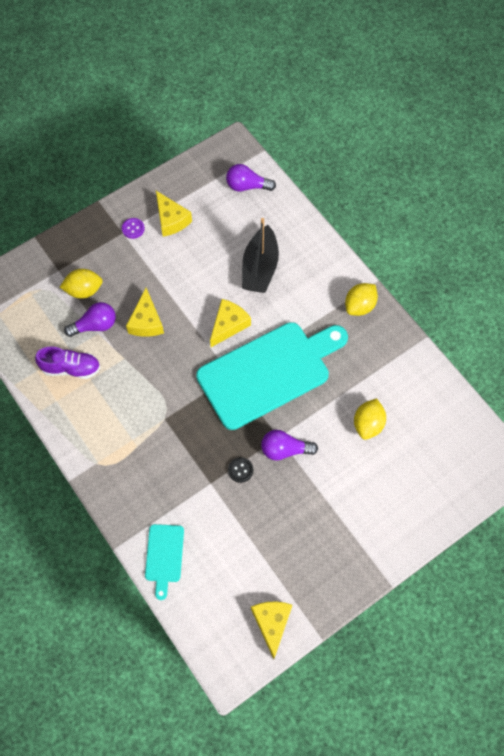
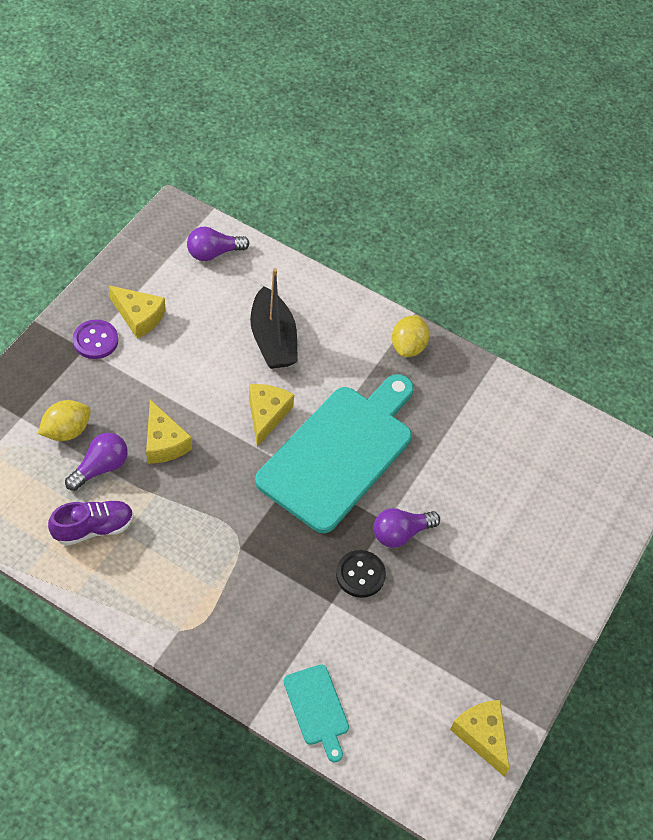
camera: 30 degrees left, 10 degrees down
purple button [122,218,145,239] -> purple button [73,320,118,359], size x1.50
black button [228,457,253,483] -> black button [336,550,386,598], size x1.50
yellow lemon [354,398,386,440] -> none

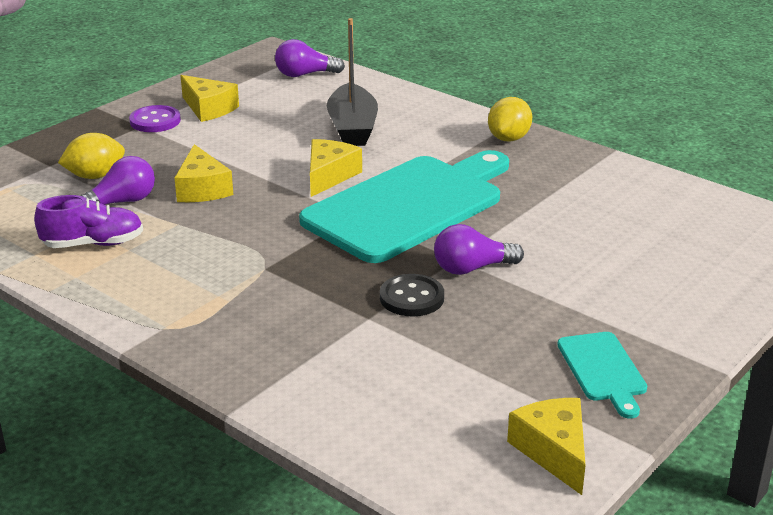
camera: 15 degrees right, 25 degrees down
turquoise cutting board [283,664,349,763] -> turquoise cutting board moved to [557,332,647,418]

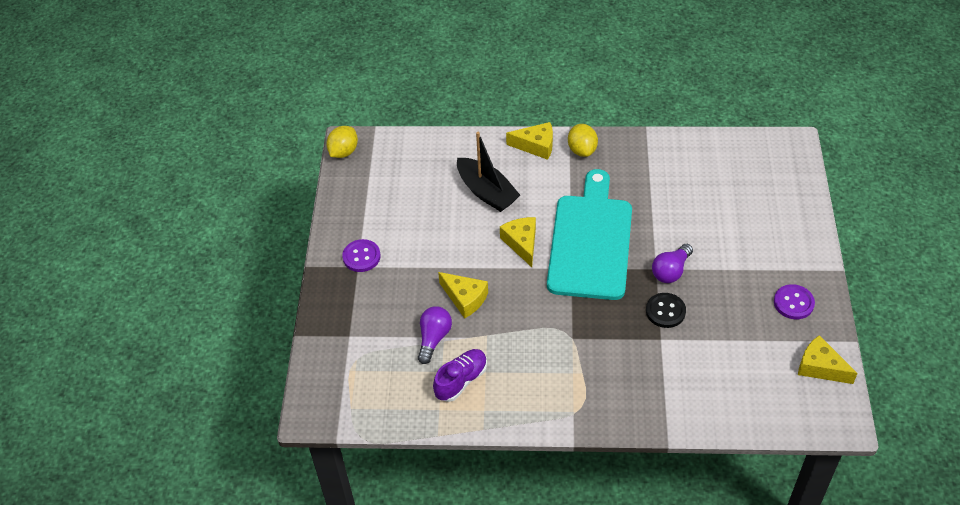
camera: 35 degrees left, 20 degrees up
yellow lemon [58,133,125,179] -> yellow lemon moved to [326,126,358,158]
yellow cheese [180,75,239,122] -> yellow cheese moved to [506,122,553,160]
purple light bulb [275,39,345,77] -> none
turquoise cutting board [557,332,647,418] -> purple button [774,284,815,319]

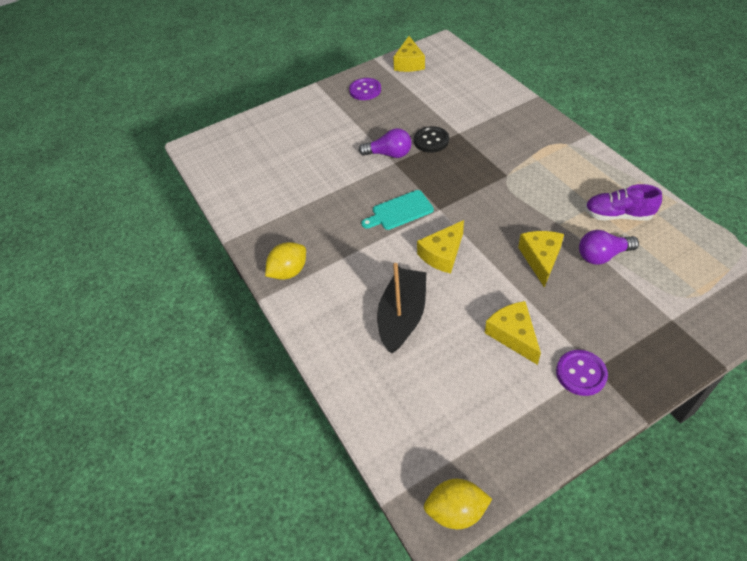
camera: 120 degrees left, 0 degrees up
yellow cheese [506,122,553,160] -> yellow cheese moved to [485,301,541,365]
turquoise cutting board [547,169,632,300] -> turquoise cutting board [361,190,434,230], size x0.44

